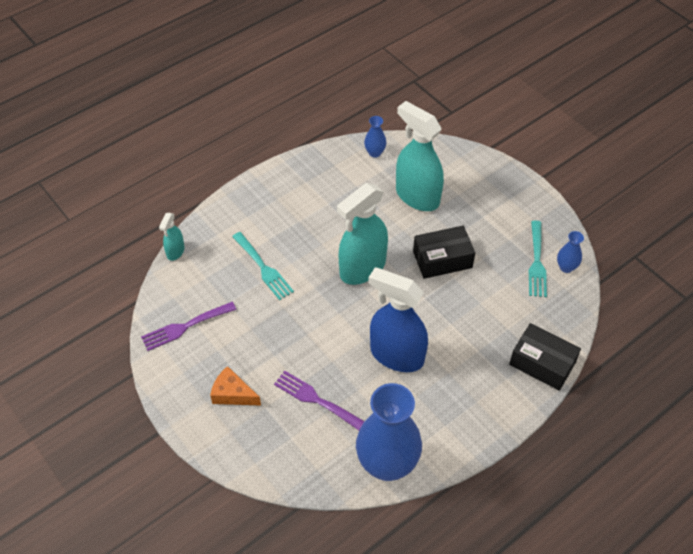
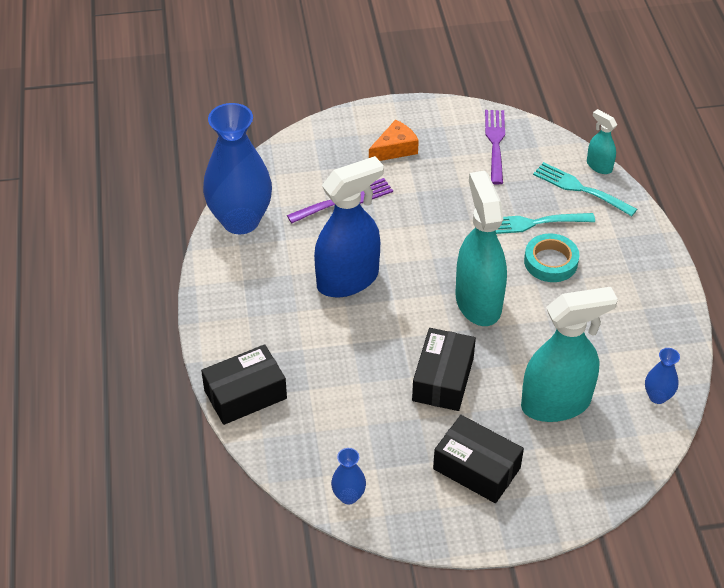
camera: 120 degrees right, 5 degrees down
turquoise fork [529,221,547,297] -> turquoise fork moved to [533,162,637,216]
none -> black box [433,415,524,503]
none -> turquoise tape [524,233,579,282]

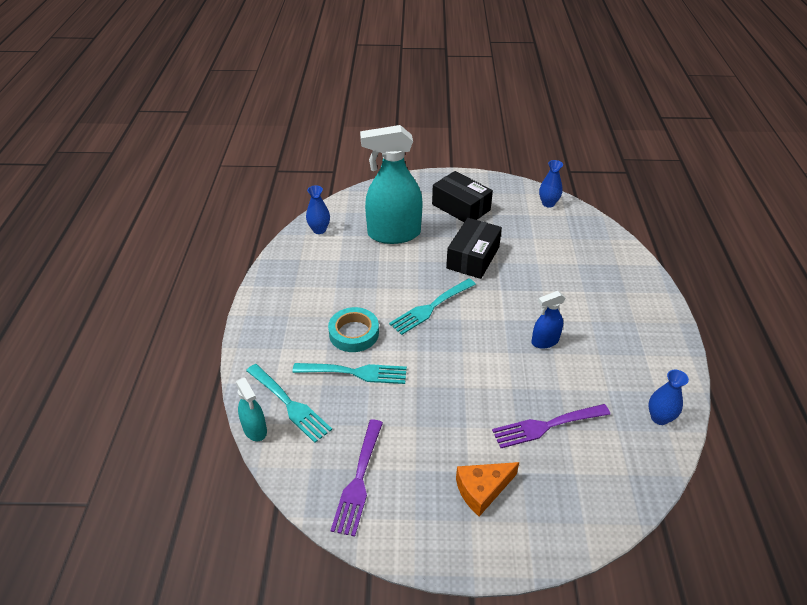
camera: 170 degrees left, 5 degrees down
black box [201,344,287,425] -> none
blue vase [203,103,272,235] -> blue vase [648,370,689,425], size x0.43
blue spray bottle [314,156,384,297] -> blue spray bottle [532,291,566,349], size x0.47
turquoise spray bottle [456,171,507,326] -> turquoise fork [389,279,476,335]

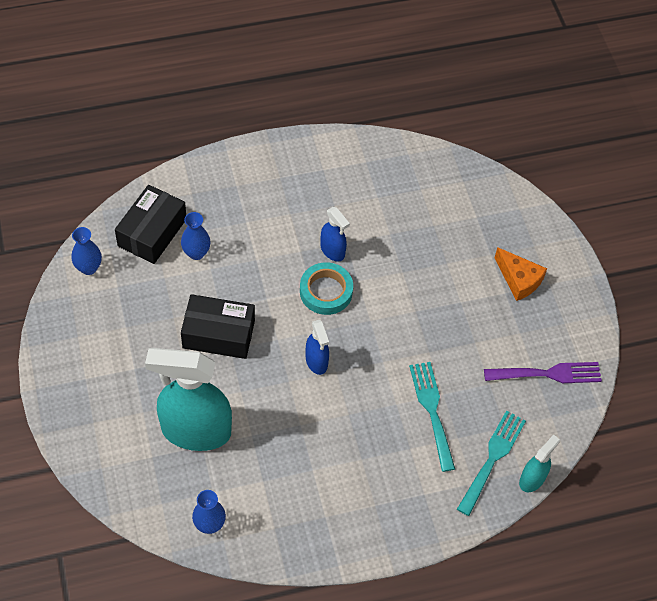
camera: 110 degrees left, 15 degrees up
turquoise tape [328,307,379,352] -> turquoise tape moved to [300,262,353,315]
turquoise spray bottle [360,125,423,244] -> turquoise spray bottle turned 120 degrees clockwise [145,348,232,451]
turquoise fork [389,279,476,335] -> blue spray bottle [306,320,329,375]
black box [432,171,493,222] -> black box moved to [115,185,186,264]
purple fork [492,404,610,448] -> none
blue vase [648,370,689,425] -> blue vase moved to [181,212,211,260]

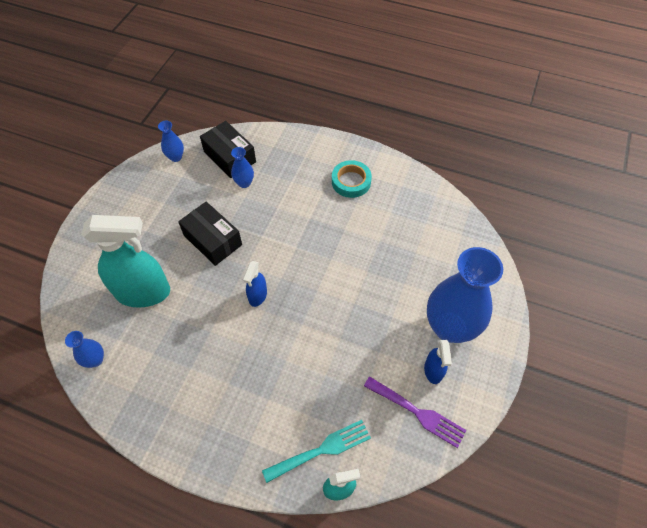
camera: 40 degrees right, 0 degrees up
black box [115,185,186,264] -> black box turned 75 degrees clockwise [200,121,256,178]
turquoise spray bottle [145,348,232,451] -> turquoise spray bottle turned 135 degrees clockwise [81,215,170,308]
turquoise tape [300,262,353,315] -> turquoise tape moved to [332,160,372,198]
blue spray bottle [320,207,350,261] -> blue spray bottle moved to [424,340,452,384]
turquoise fork [409,362,455,472] -> none
orange cheese [495,247,547,301] -> blue vase [427,247,503,343]

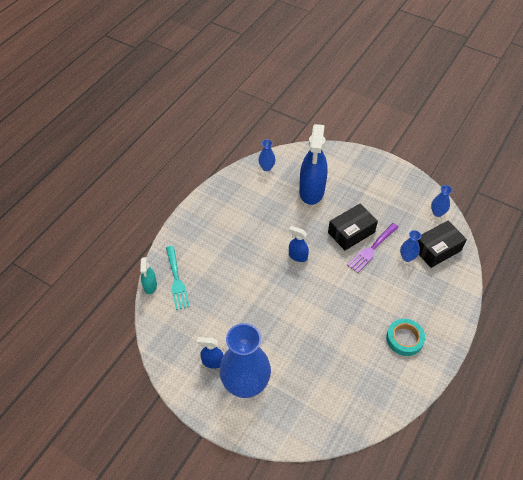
camera: 100 degrees right, 5 degrees down
turquoise spray bottle [81,215,170,308] -> blue spray bottle [299,124,328,205]
purple fork [364,377,466,448] -> purple fork moved to [347,223,399,273]

